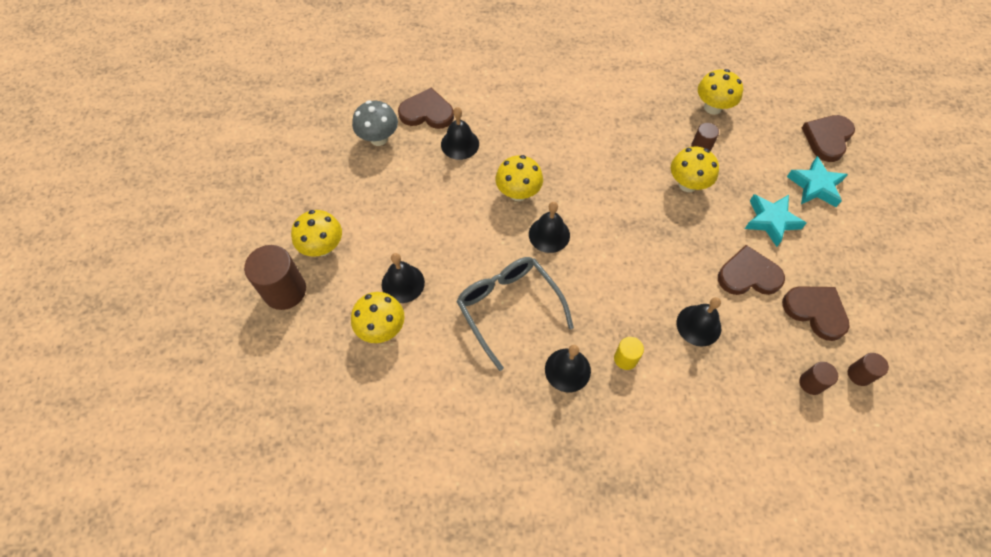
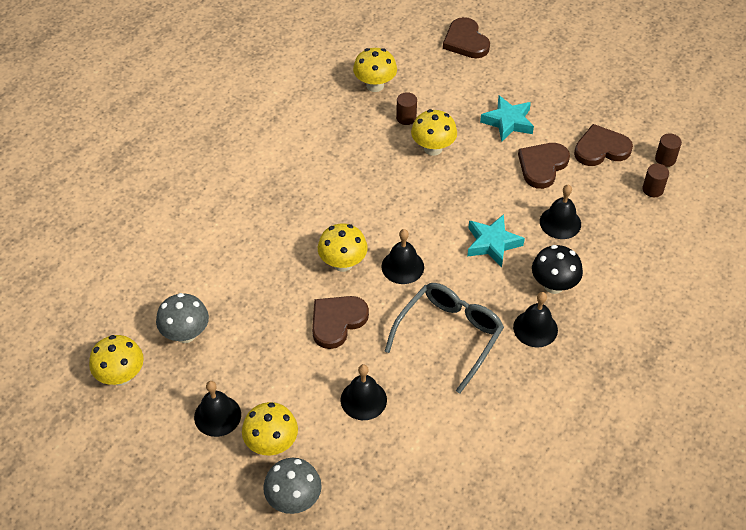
camera: 55 degrees left, 10 degrees down
brown cylinder [244,245,306,310] -> grey mushroom [263,458,322,514]
yellow mushroom [351,292,405,343] -> yellow mushroom moved to [89,335,144,386]
brown heart [398,88,454,129] -> brown heart moved to [312,296,369,349]
black bell [441,107,479,160] -> black bell moved to [194,381,241,437]
grey glasses [456,257,574,371] -> grey glasses turned 120 degrees clockwise [385,283,504,393]
yellow cylinder [614,337,644,370] -> black mushroom [532,245,583,294]
turquoise star [787,156,848,207] -> turquoise star moved to [467,214,525,268]

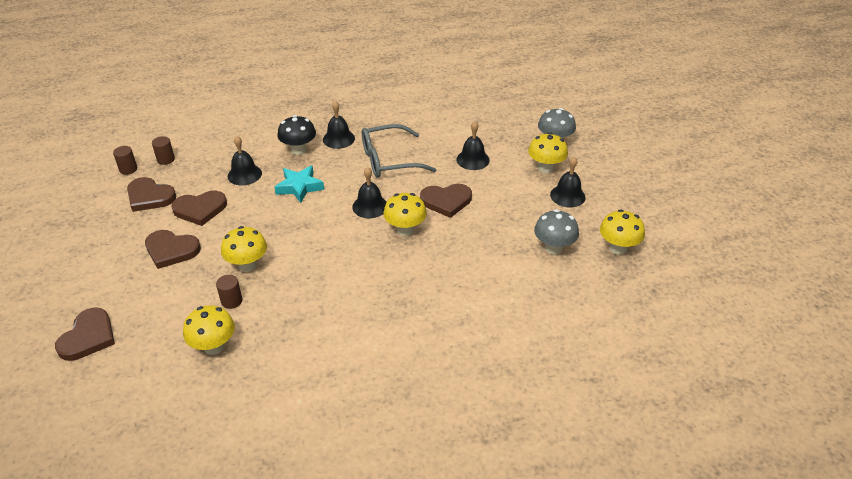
camera: 140 degrees left, 10 degrees down
turquoise star [480,96,534,141] -> brown heart [145,230,201,269]

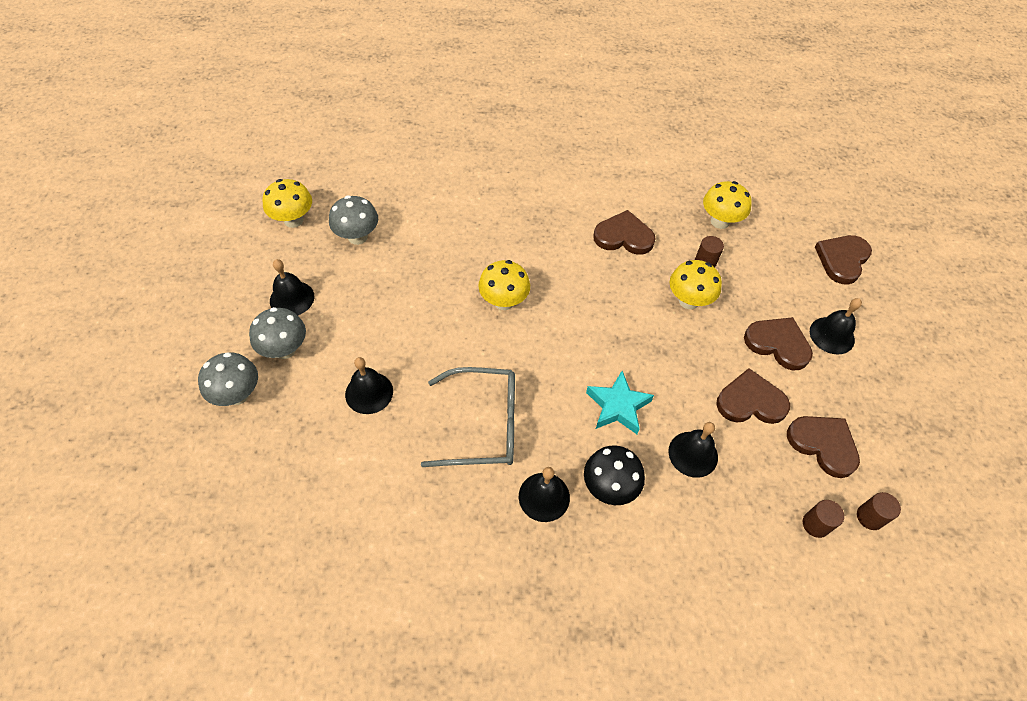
camera: 165 degrees left, 15 degrees up
black bell [352,167,386,218] -> black bell moved to [810,298,862,354]
brown heart [420,184,472,218] -> brown heart moved to [593,210,655,255]
yellow mushroom [528,133,568,173] -> grey mushroom [249,307,306,359]

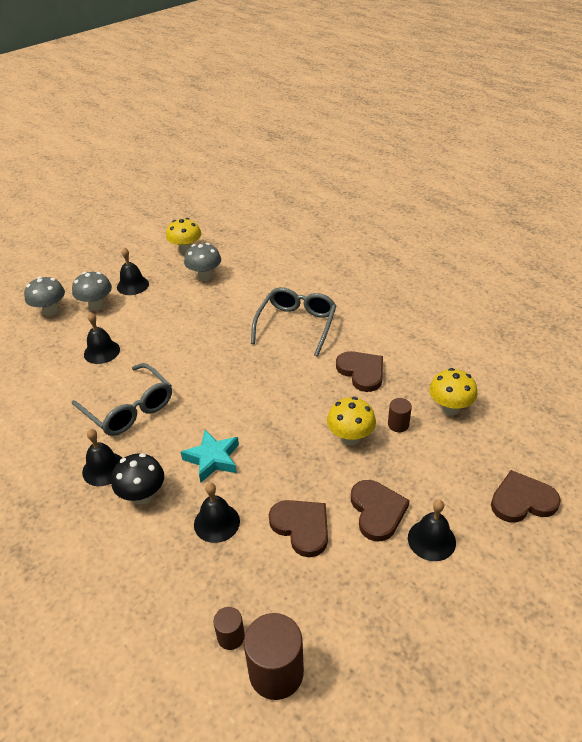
camera: 50 degrees right, 15 degrees down
yellow mushroom [478,260,530,310] -> none
brown heart [787,416,860,478] -> none
brown cylinder [857,492,901,530] -> brown cylinder [244,613,304,700], size x1.90
none -> grey glasses [251,287,337,356]

